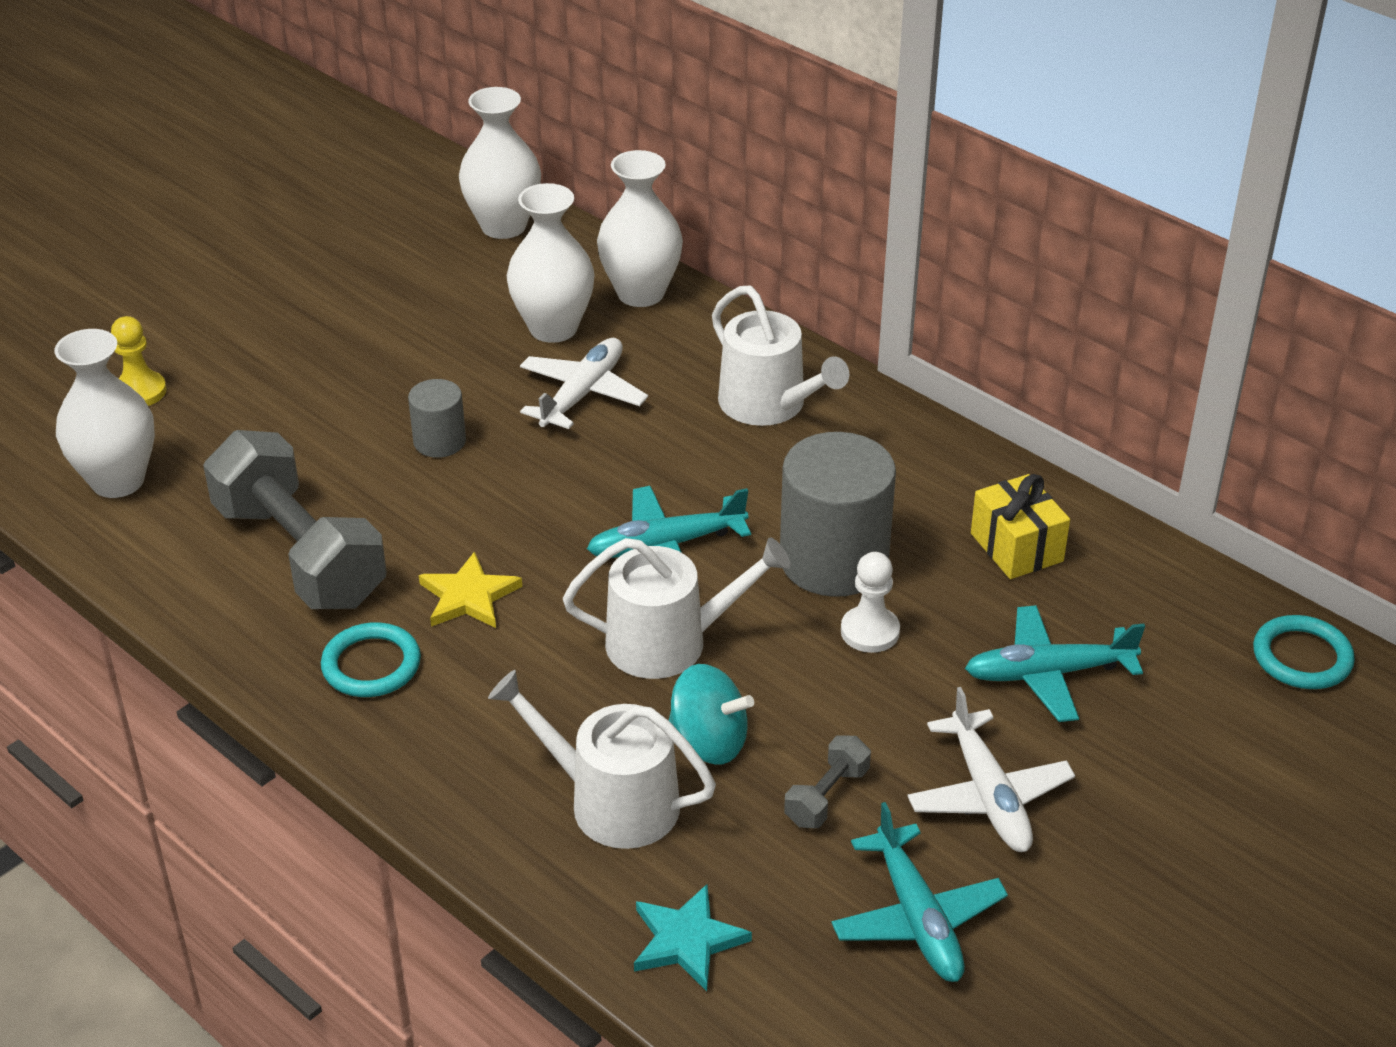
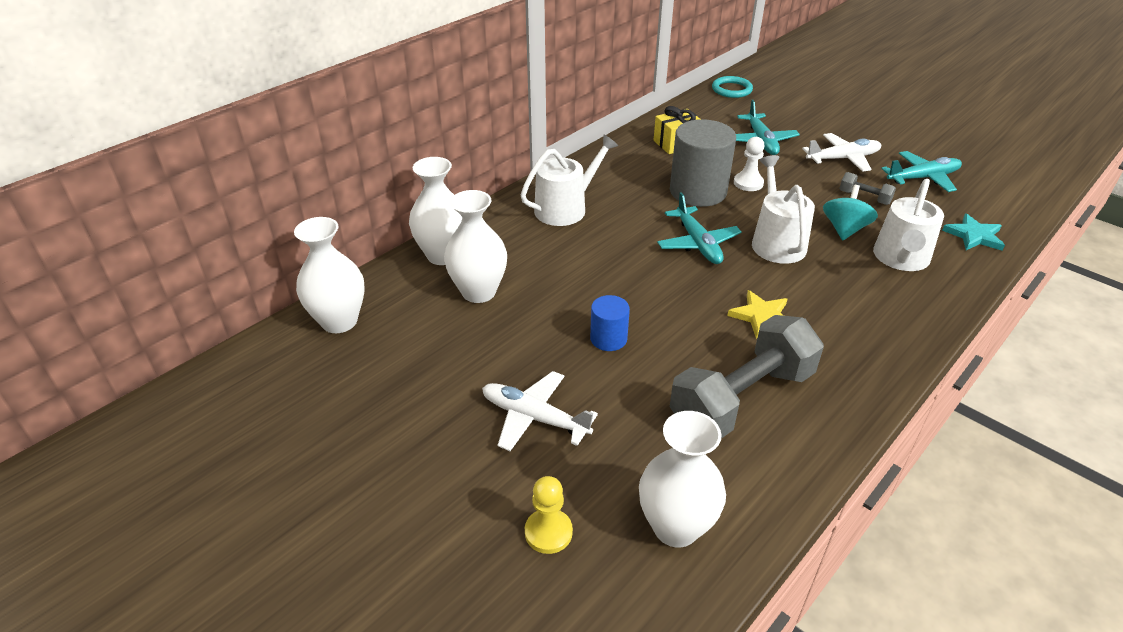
camera: 90 degrees left, 0 degrees up
turquoise ring [321,622,421,697] -> none
grey cylinder [408,379,466,458] -> blue cylinder [590,295,630,351]
white plane [520,338,648,429] -> white plane moved to [482,371,598,451]

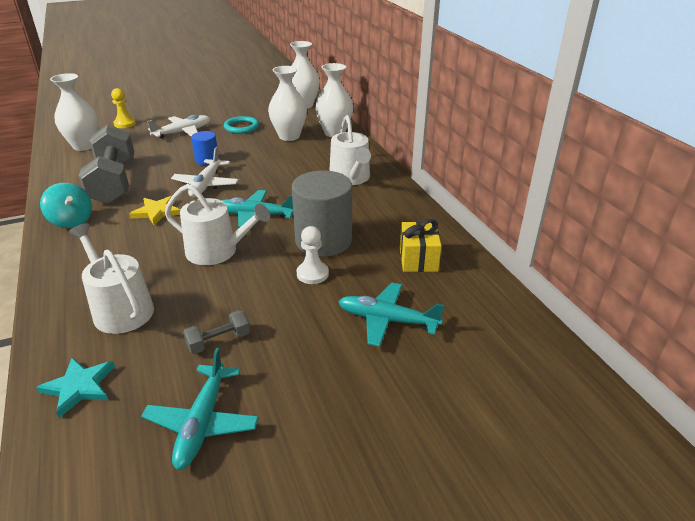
camera: 115 degrees right, 5 degrees down
turquoise ring [712,76,753,98] -> turquoise ring moved to [224,116,259,134]
white plane [802,133,882,172] -> white plane moved to [171,147,239,198]
turquoise spinning top [823,185,878,240] -> turquoise spinning top moved to [40,183,92,228]

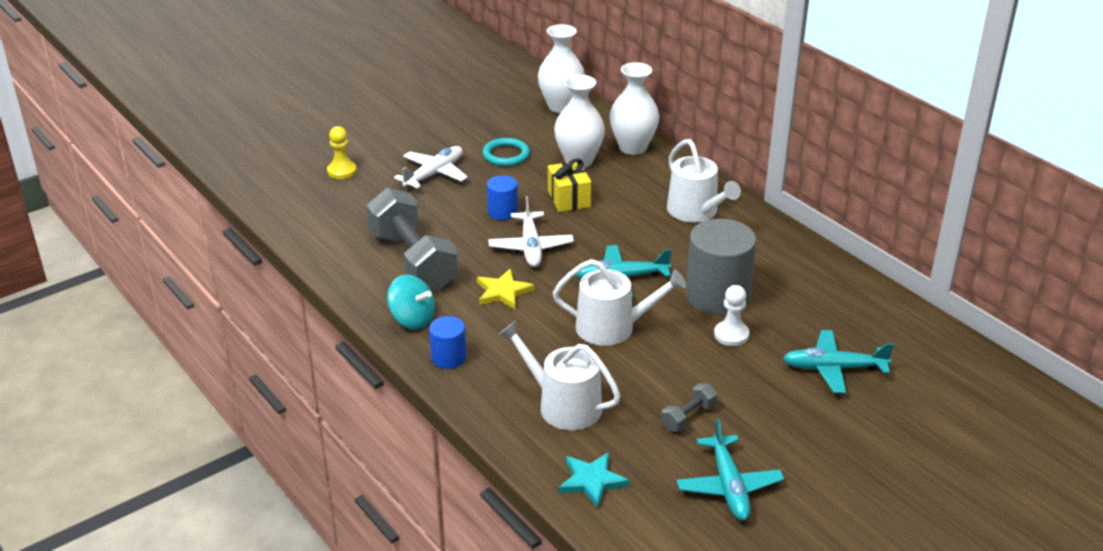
camera: 15 degrees left, 0 degrees up
white vase [50,73,99,151] -> none
yellow gift [400,219,441,272] -> yellow gift moved to [548,158,591,212]
none -> blue cylinder [429,316,466,369]

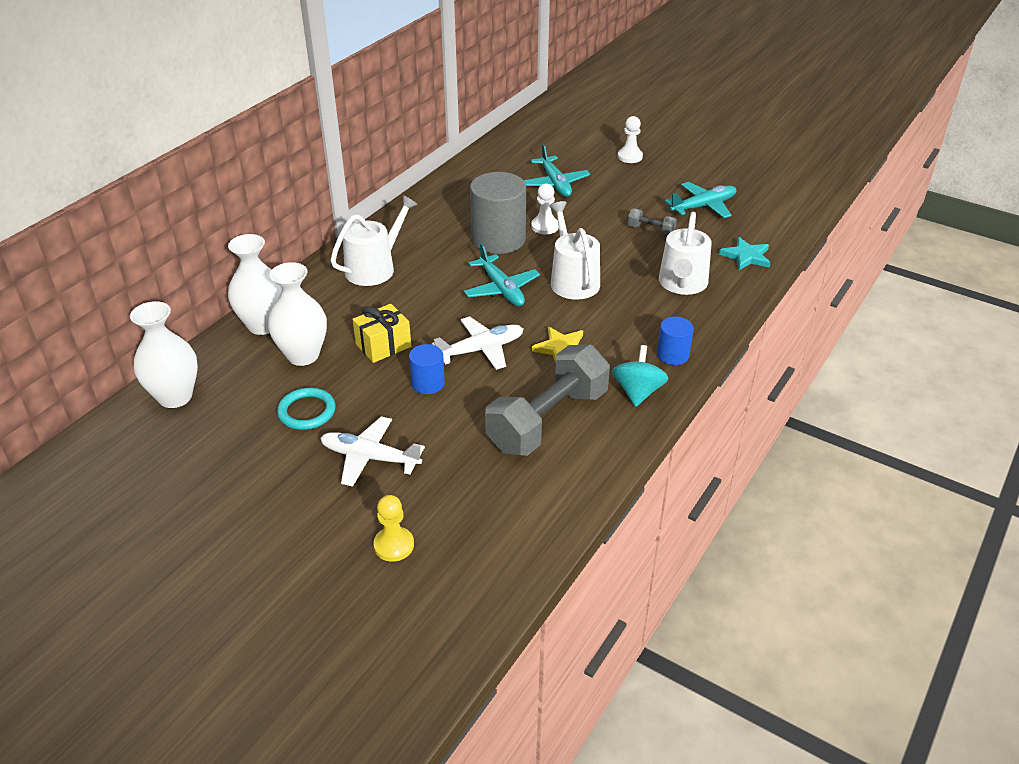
camera: 110 degrees left, 5 degrees up
none -> white pawn [618,116,643,163]

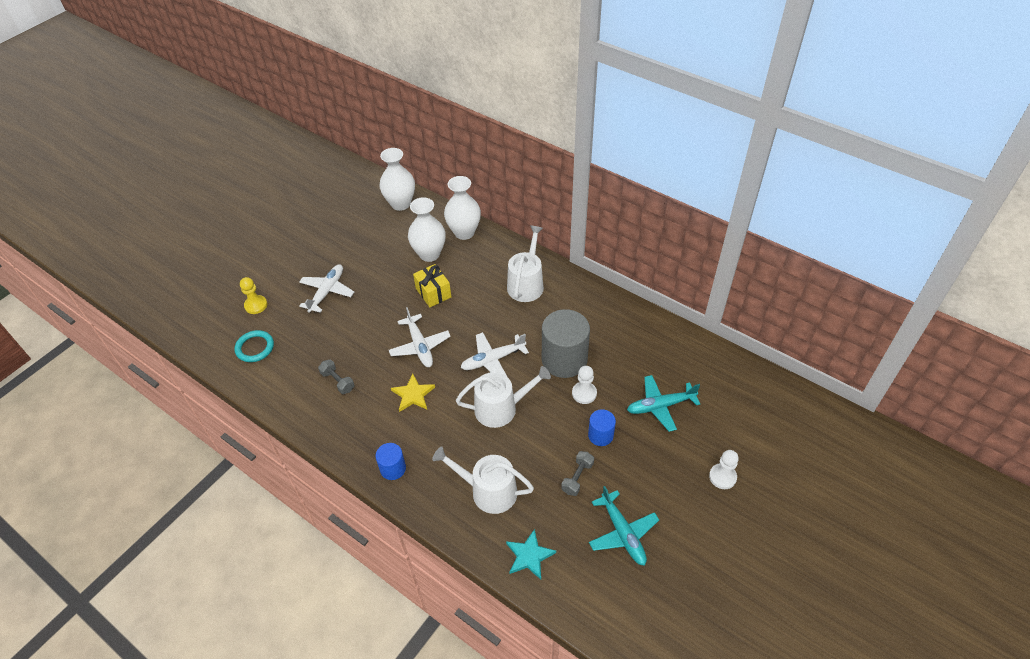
camera: 95 degrees right, 10 degrees up
turquoise ring [277,388,336,430] -> turquoise ring moved to [234,330,274,362]
white watering can [331,195,418,286] -> white watering can turned 120 degrees counterclockwise [507,226,544,302]
blue cylinder [409,344,445,394] -> blue cylinder moved to [588,409,616,446]
turquoise plane [464,243,540,306] -> white plane [460,332,529,376]
grey dumbbell [485,344,610,456] -> grey dumbbell [318,359,354,394], size x0.42
turquoise spinning top [612,345,669,407] -> none

